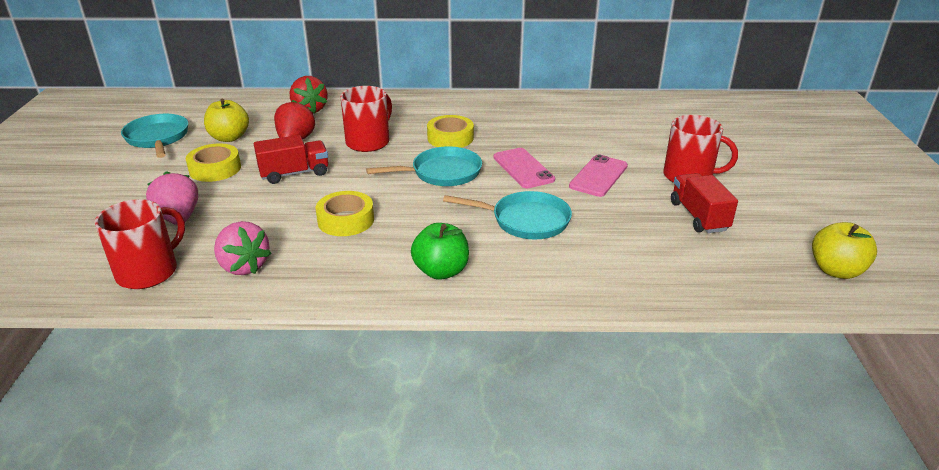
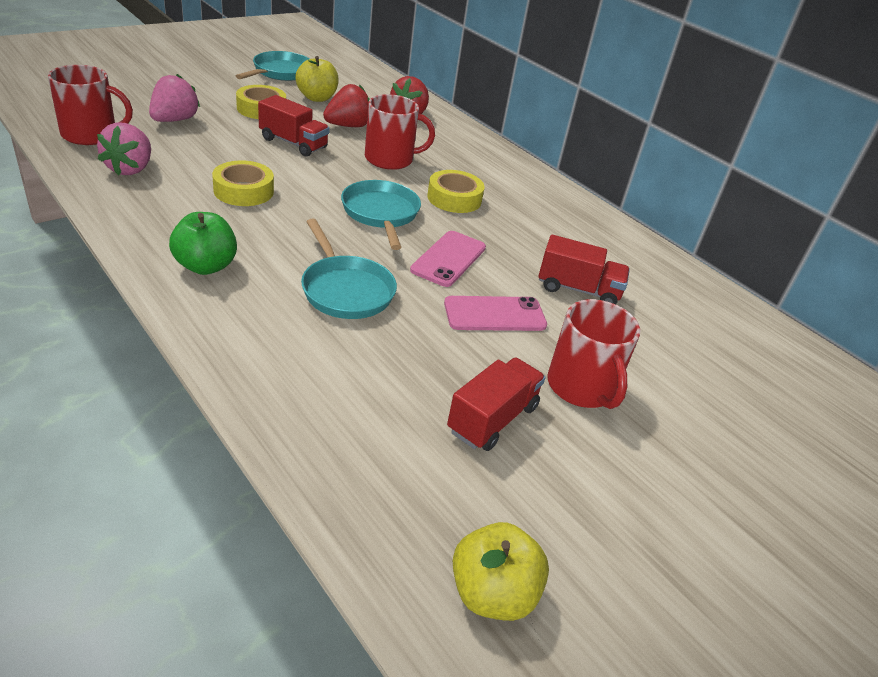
camera: 45 degrees right, 5 degrees up
turquoise pan [366,146,482,186] -> turquoise pan turned 135 degrees counterclockwise [341,180,421,250]
none -> red truck [538,235,630,304]

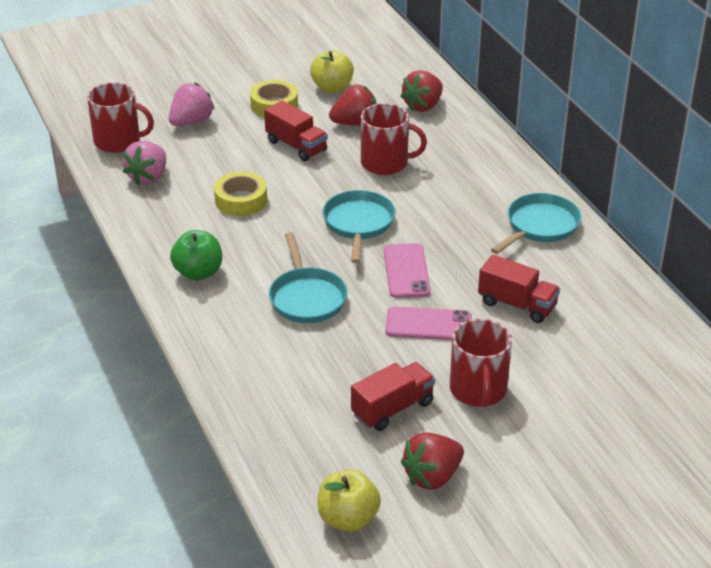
camera: 20 degrees right, 0 degrees up
turquoise pan [236,51,309,81] -> turquoise pan moved to [491,193,581,254]
pink phone [410,231,486,287] -> pink phone turned 45 degrees counterclockwise [384,243,431,298]
yellow tape [427,170,485,213] -> none
none -> red strawberry [401,432,464,490]

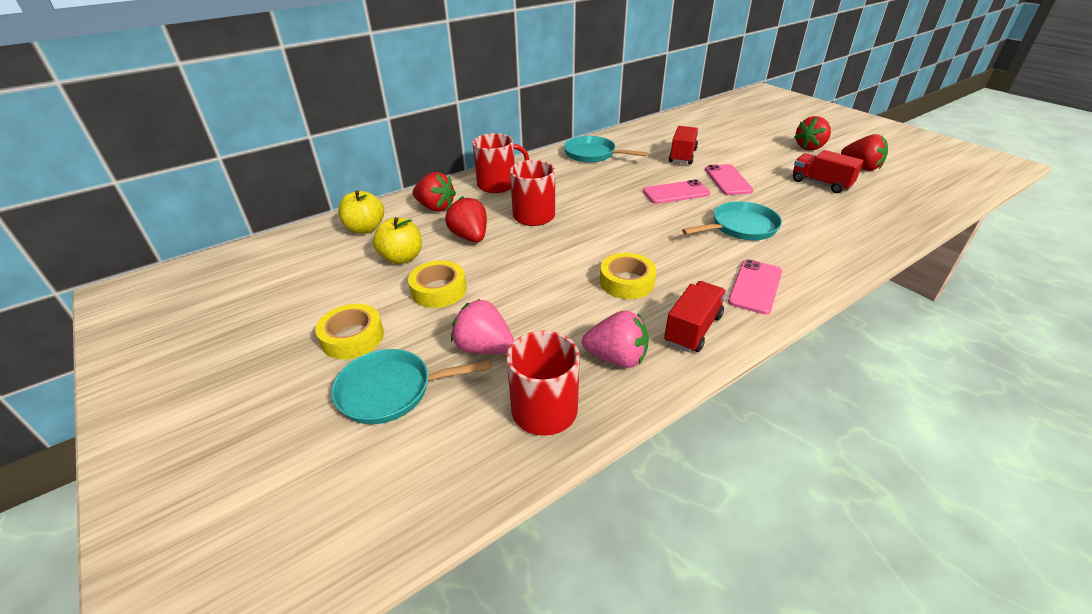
camera: 100 degrees left, 0 degrees up
green apple [170,230,222,281] -> pink phone [728,259,782,315]
red truck [264,100,328,161] -> red truck moved to [664,281,726,352]
yellow apple [317,469,381,532] -> yellow apple moved to [338,190,384,234]
turquoise pan [323,190,396,263] -> turquoise pan moved to [331,349,491,424]
red mug [450,319,512,407] -> red mug moved to [472,133,529,193]
none -> yellow tape [315,304,384,359]
none -> red strawberry [794,116,831,151]

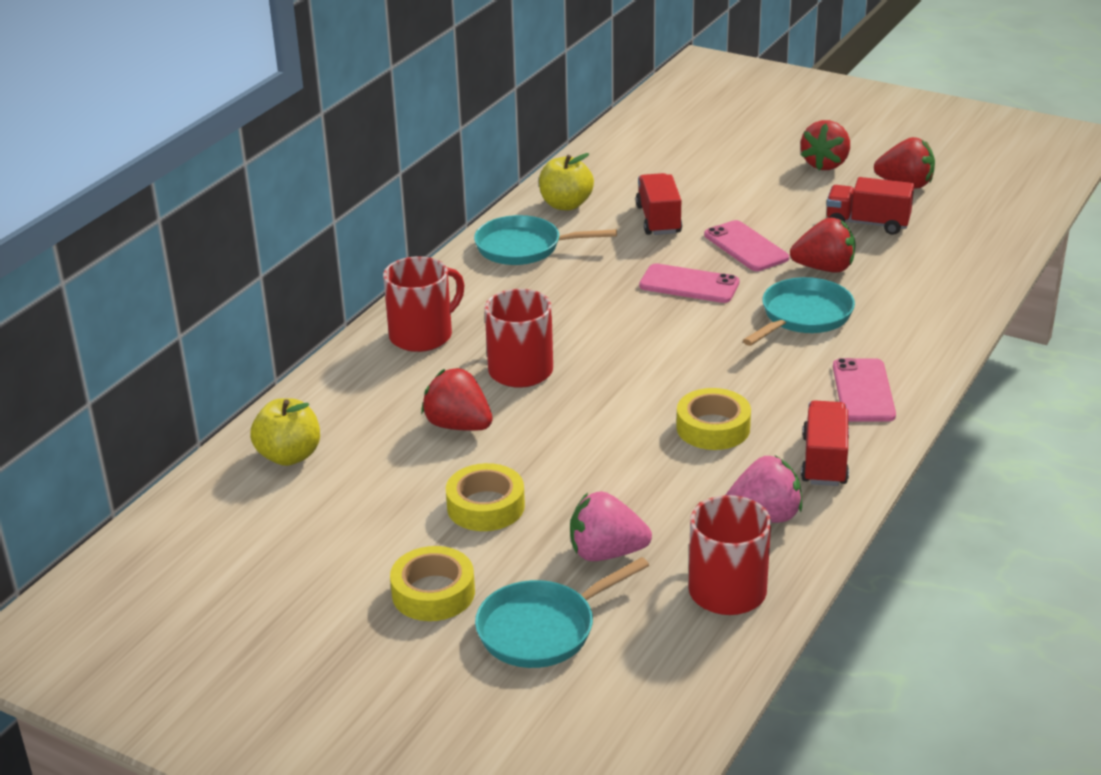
camera: 25 degrees left, 5 degrees down
yellow apple [373,217,422,264] -> yellow apple moved to [539,153,594,210]
red strawberry [413,172,456,212] -> red strawberry moved to [790,217,856,272]
pink phone [643,179,710,204] -> pink phone turned 60 degrees clockwise [639,263,740,303]

